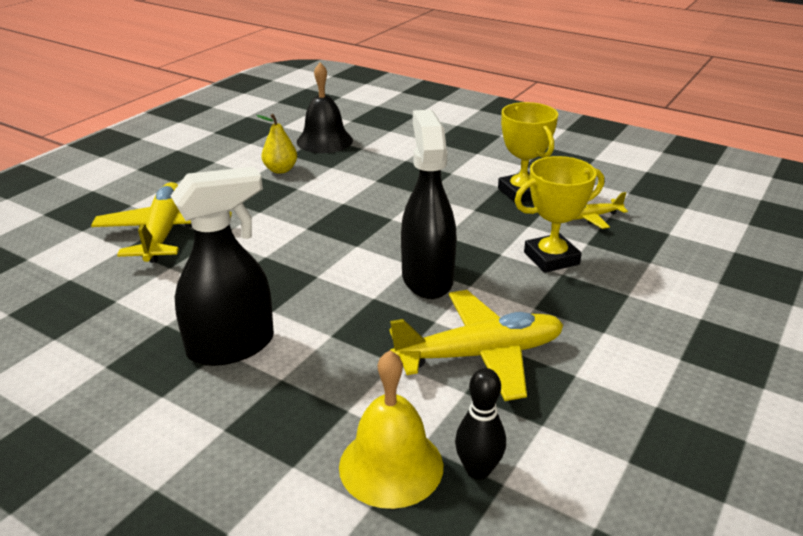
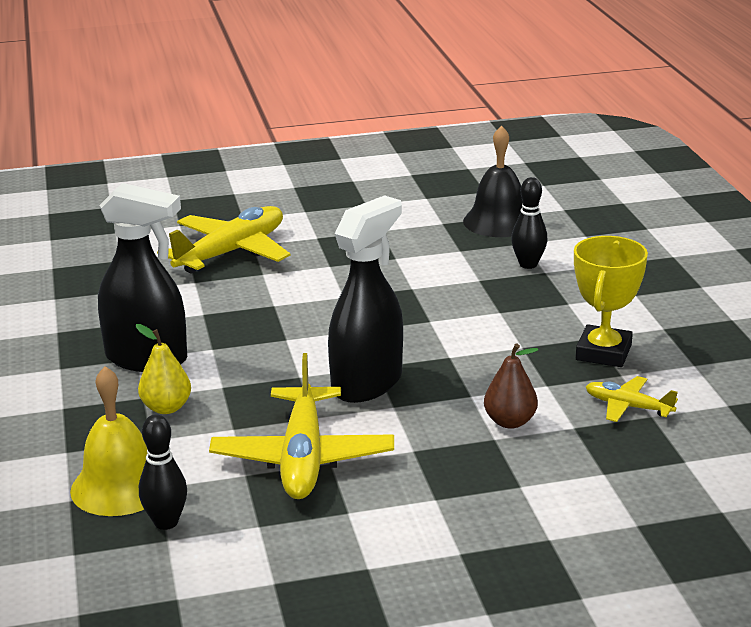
camera: 45 degrees right, 5 degrees down
yellow pear [256,114,297,174] -> yellow pear moved to [136,324,191,414]
yellow plane [390,290,564,401] -> yellow plane turned 60 degrees clockwise [209,353,394,499]
yellow trophy [515,156,604,273] -> brown pear [484,343,538,429]
none -> black bowling pin [511,177,548,269]

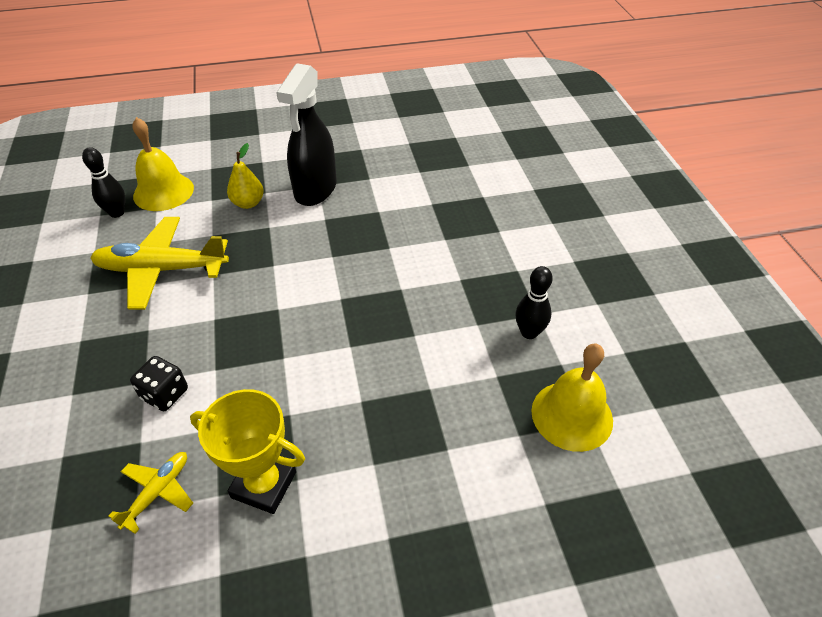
camera: 90 degrees right, 20 degrees up
yellow plane [157,206,291,273] -> none
black spray bottle [328,195,403,403] -> none
black bell [463,125,523,237] -> yellow bell [531,344,613,452]
brown pear [484,343,538,429] -> black dice [130,356,188,411]
black bowling pin [511,177,548,269] -> black bowling pin moved to [515,266,553,339]

